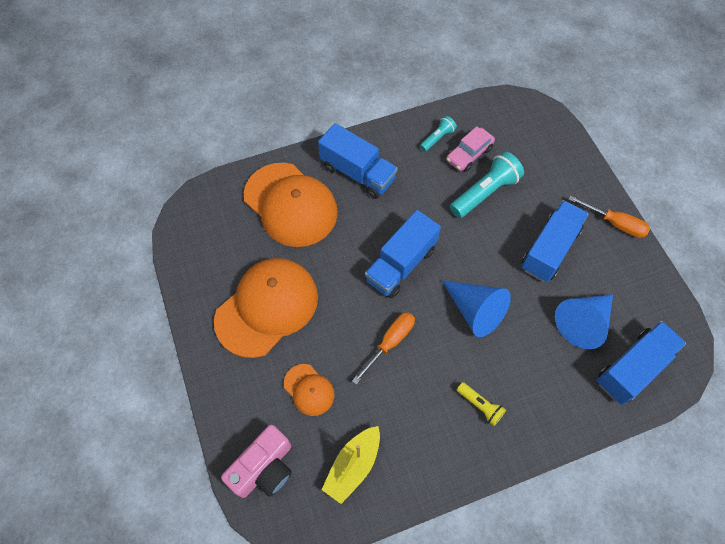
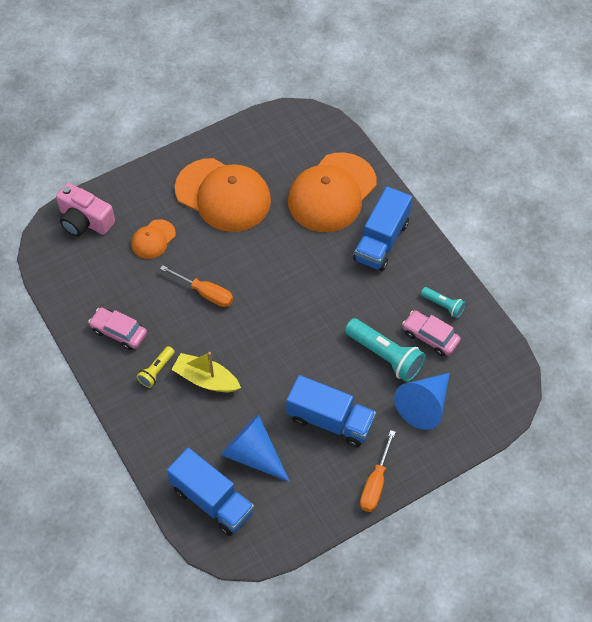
camera: 80 degrees right, 5 degrees down
yellow boat [322,426,380,504] -> yellow boat moved to [171,352,241,392]
blue truck [365,210,441,298] -> none
blue cone [442,281,511,337] -> blue cone moved to [394,373,450,430]
none -> pink car [88,307,147,350]

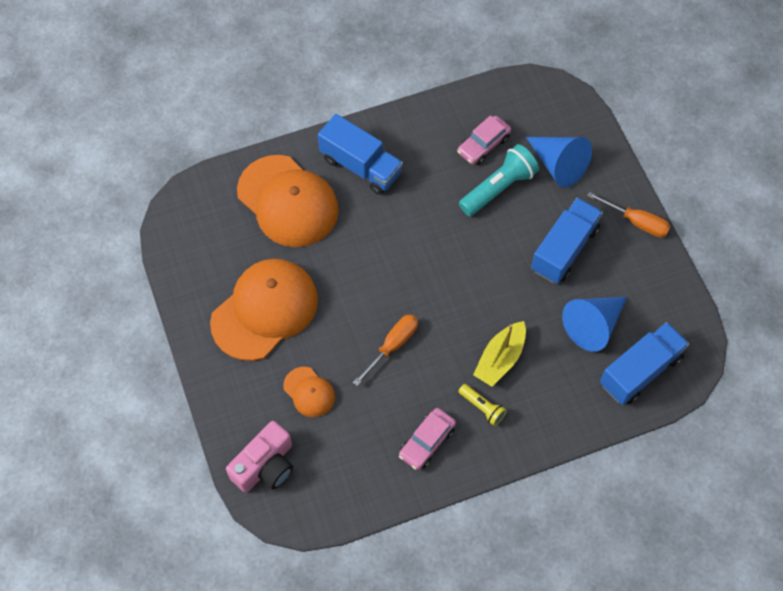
camera: 80 degrees left, 5 degrees up
turquoise flashlight [421,287,466,318] -> none

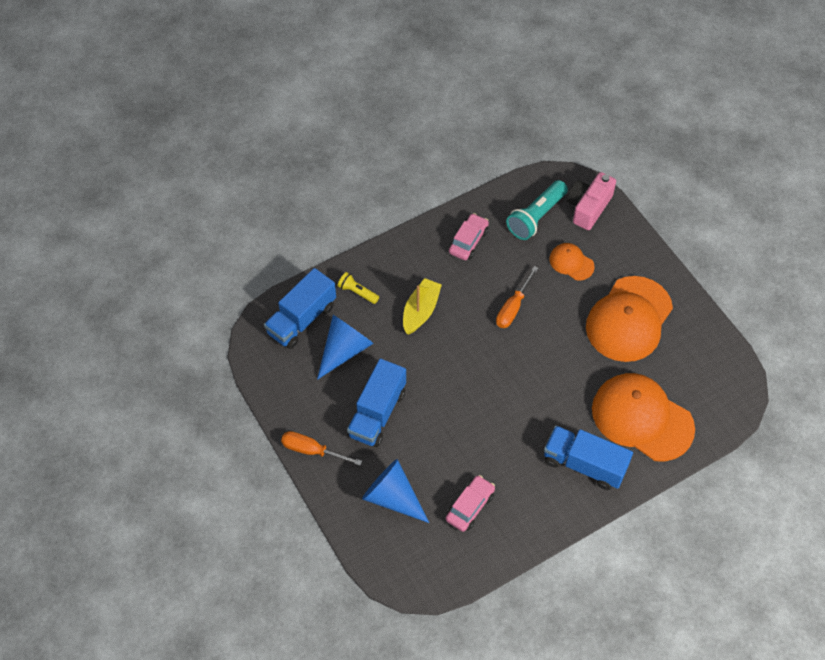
camera: 170 degrees right, 5 degrees down
yellow flashlight [458,384,507,426] -> yellow flashlight moved to [338,272,379,304]
turquoise flashlight [459,144,539,216] -> turquoise flashlight moved to [506,180,568,240]

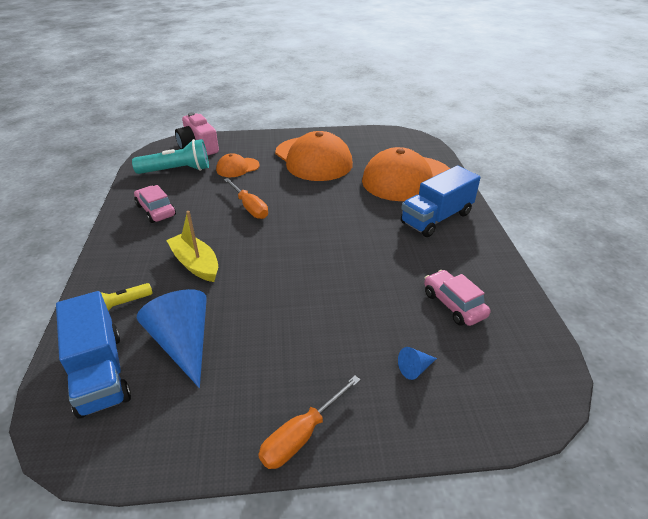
camera: 65 degrees left, 20 degrees down
blue truck [347,359,406,447] -> none
blue cone [362,459,429,523] -> blue cone [398,347,437,380], size x0.44
turquoise flashlight [506,180,568,240] -> turquoise flashlight turned 75 degrees counterclockwise [132,139,209,174]

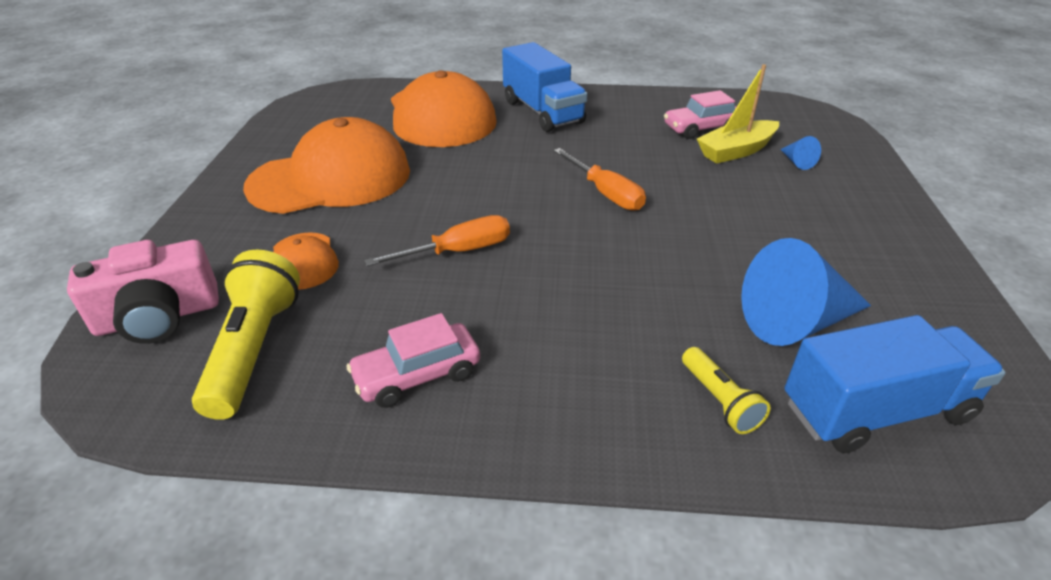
camera: 80 degrees left, 0 degrees up
turquoise flashlight [132,139,209,174] -> yellow flashlight [192,250,300,420]
yellow boat [166,211,218,282] -> yellow boat moved to [697,64,779,164]
orange screwdriver [258,375,361,469] -> orange screwdriver moved to [554,148,646,211]

